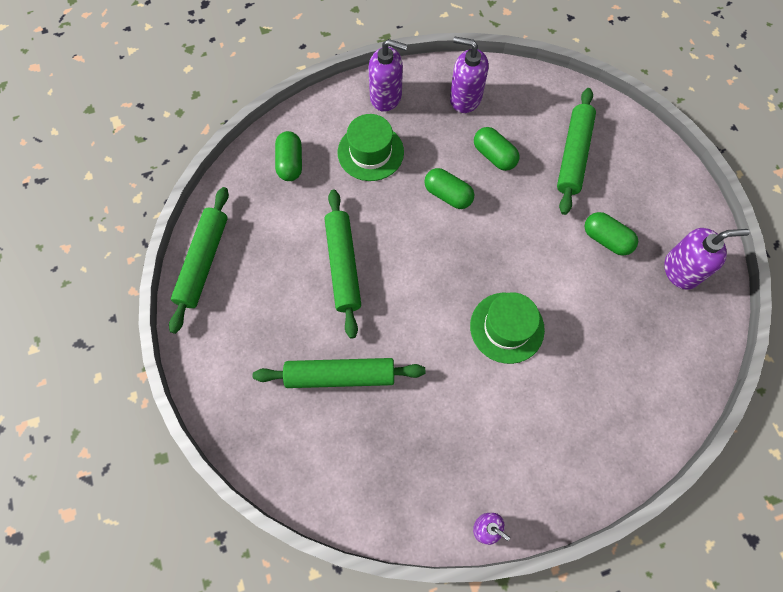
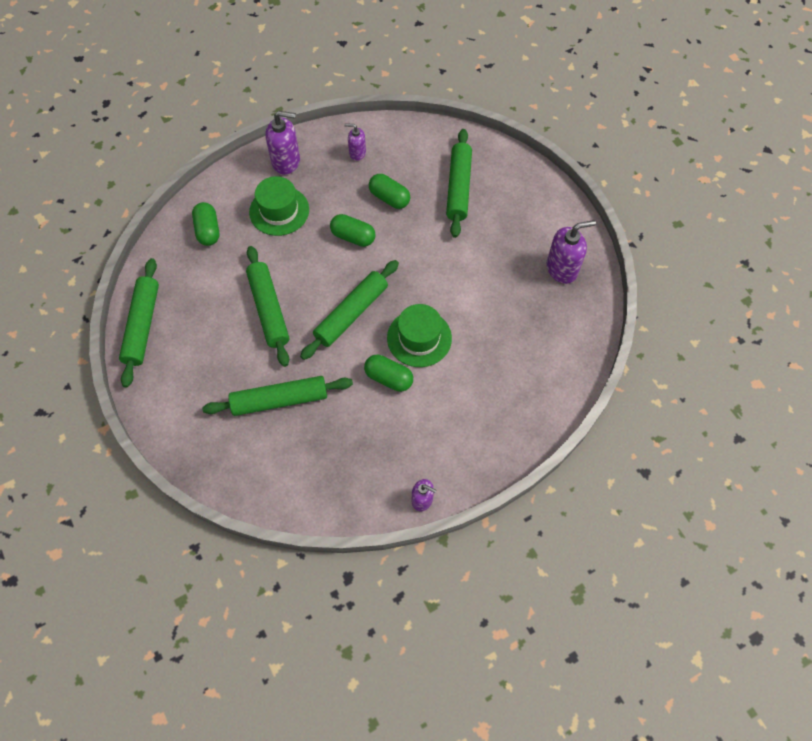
camera: 10 degrees left, 5 degrees down
purple soap dispenser [450,37,489,113] -> purple soap dispenser [344,123,366,161], size x0.59
green capsule [584,212,638,256] -> green capsule moved to [364,355,413,391]
none -> green rolling pin [300,260,399,360]

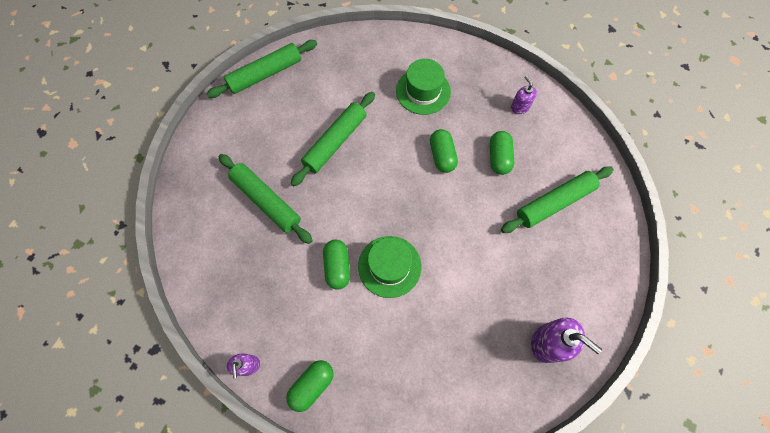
camera: 55 degrees right, 5 degrees up
green capsule [192,202,219,246] -> green capsule moved to [286,360,333,412]
purple soap dispenser [265,111,300,175] -> none
green rolling pin [300,260,399,360] -> none

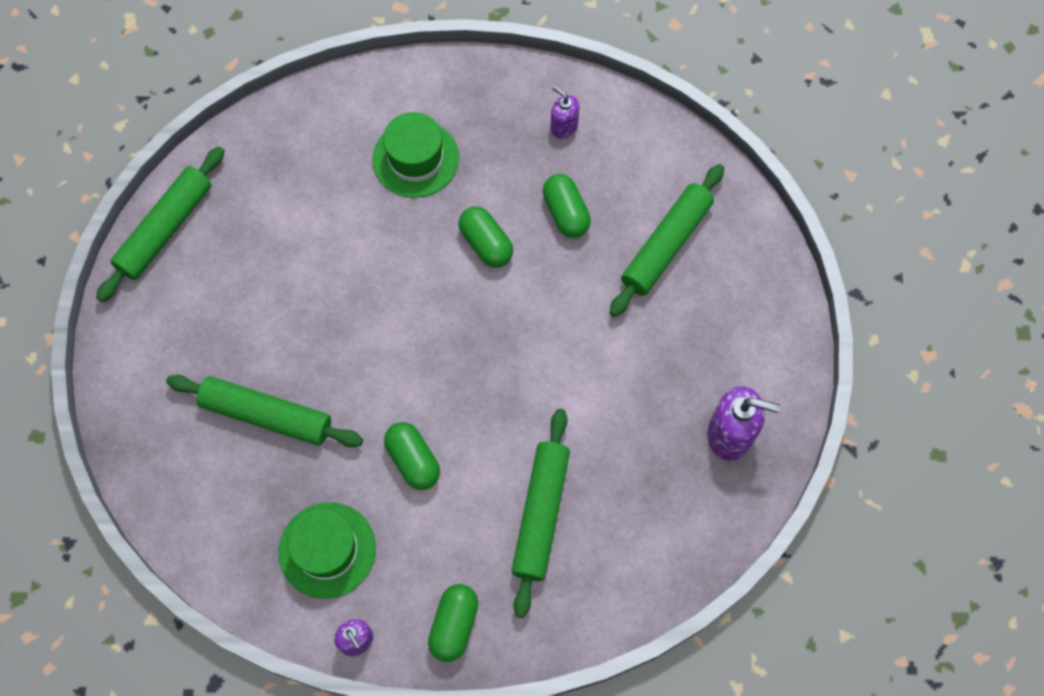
camera: 25 degrees left, 0 degrees up
green rolling pin [291,92,375,186] -> green rolling pin moved to [511,409,570,618]
green hat [358,236,421,298] -> green hat moved to [279,502,376,599]

